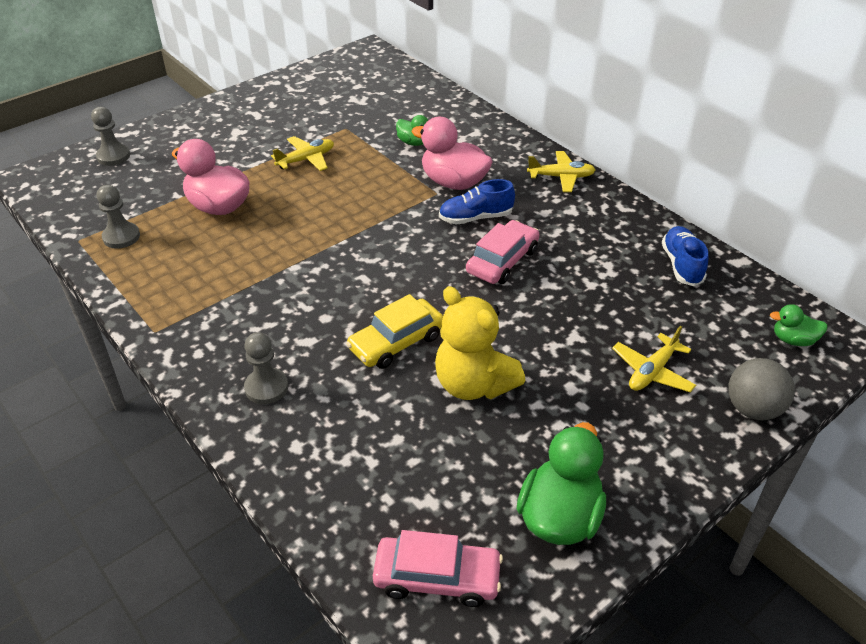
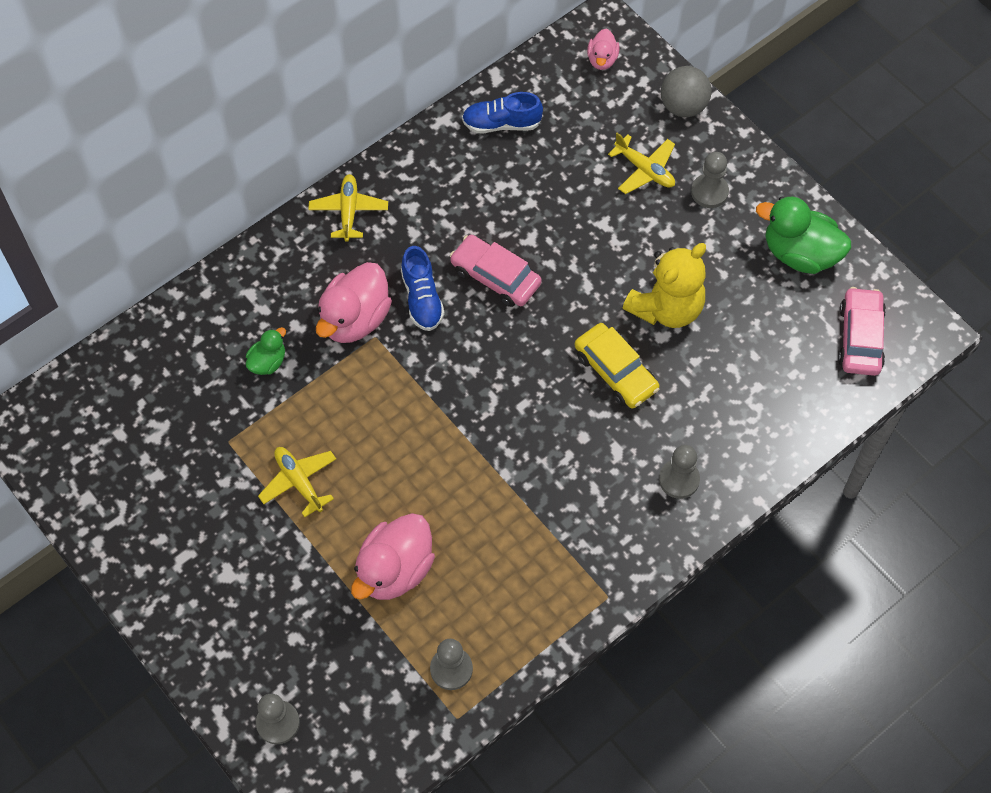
camera: 90 degrees left, 20 degrees up
green duck [770,304,828,346] -> pink duck [587,29,620,70]
none -> grey pawn [691,152,729,208]

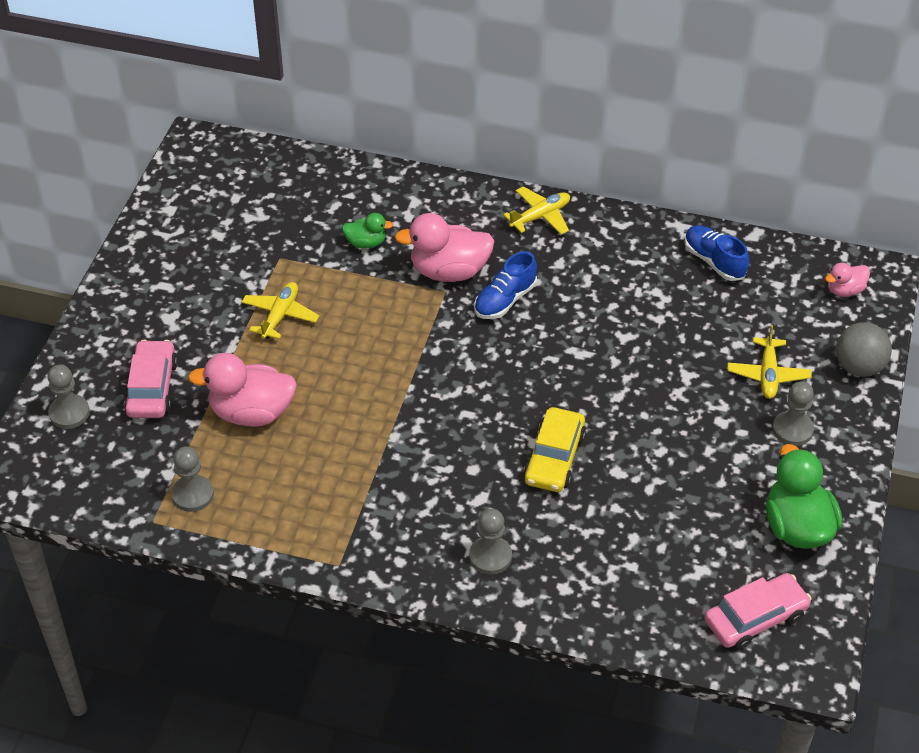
camera: 55 degrees right, 15 degrees down
pink car [450,235,542,307] -> pink car moved to [124,340,178,418]
yellow teddy bear [623,243,706,328] -> none

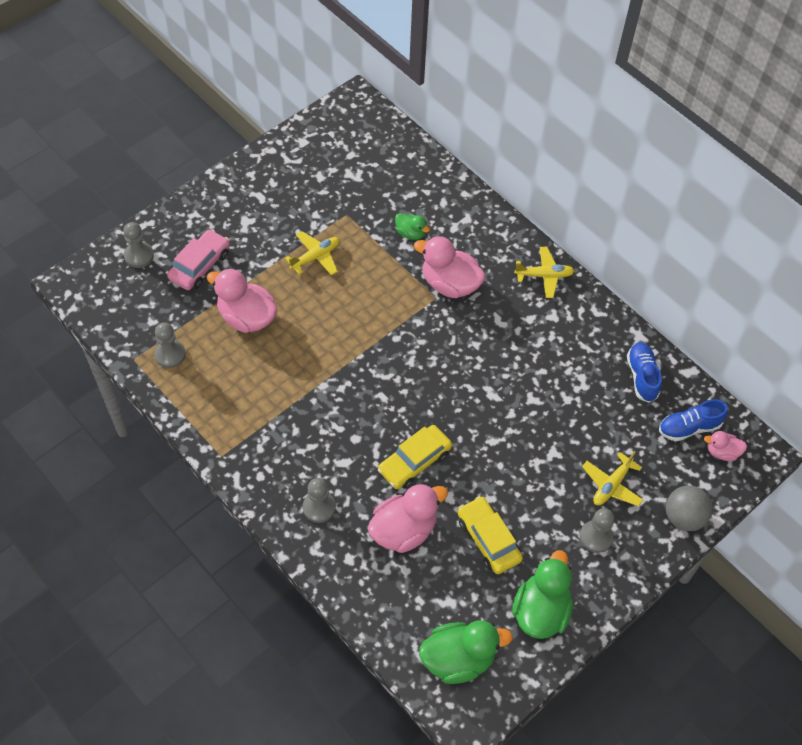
camera: 30 degrees right, 10 degrees up
blue shoe [474,251,537,319] -> blue shoe moved to [659,399,728,441]
pink car [704,573,811,650] -> green duck [419,620,513,684]
none -> pink duck [368,483,448,553]
none -> yellow car [458,496,523,574]

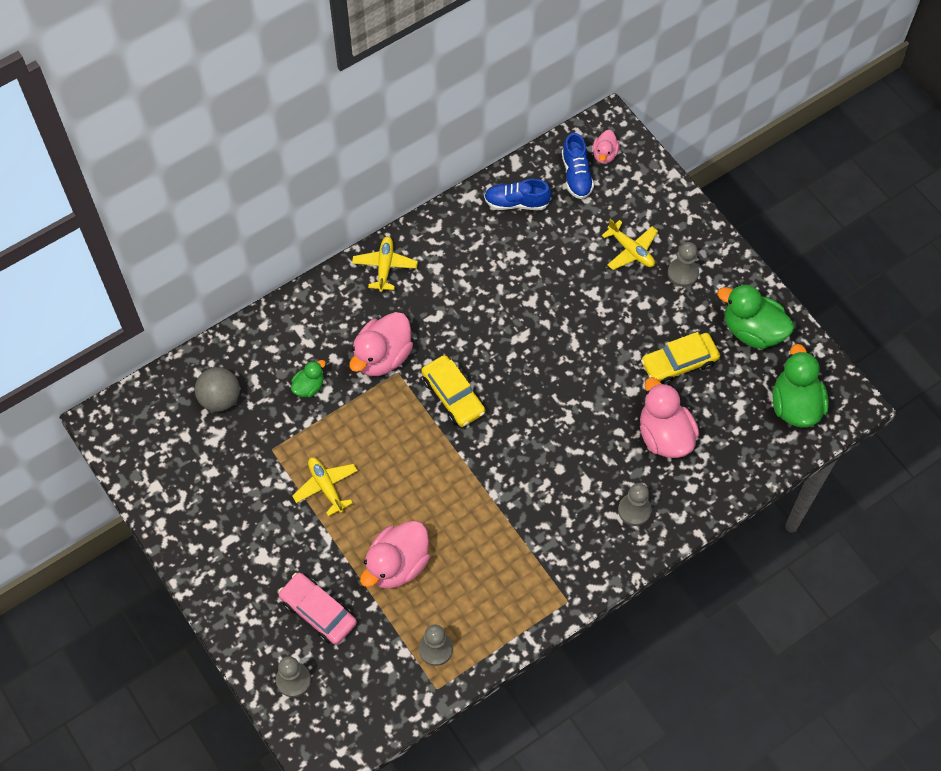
camera: 80 degrees left, 5 degrees up
yellow car [378,425,452,489] -> yellow car moved to [421,355,485,427]
grey ball [666,485,713,531] -> grey ball moved to [195,367,240,412]

